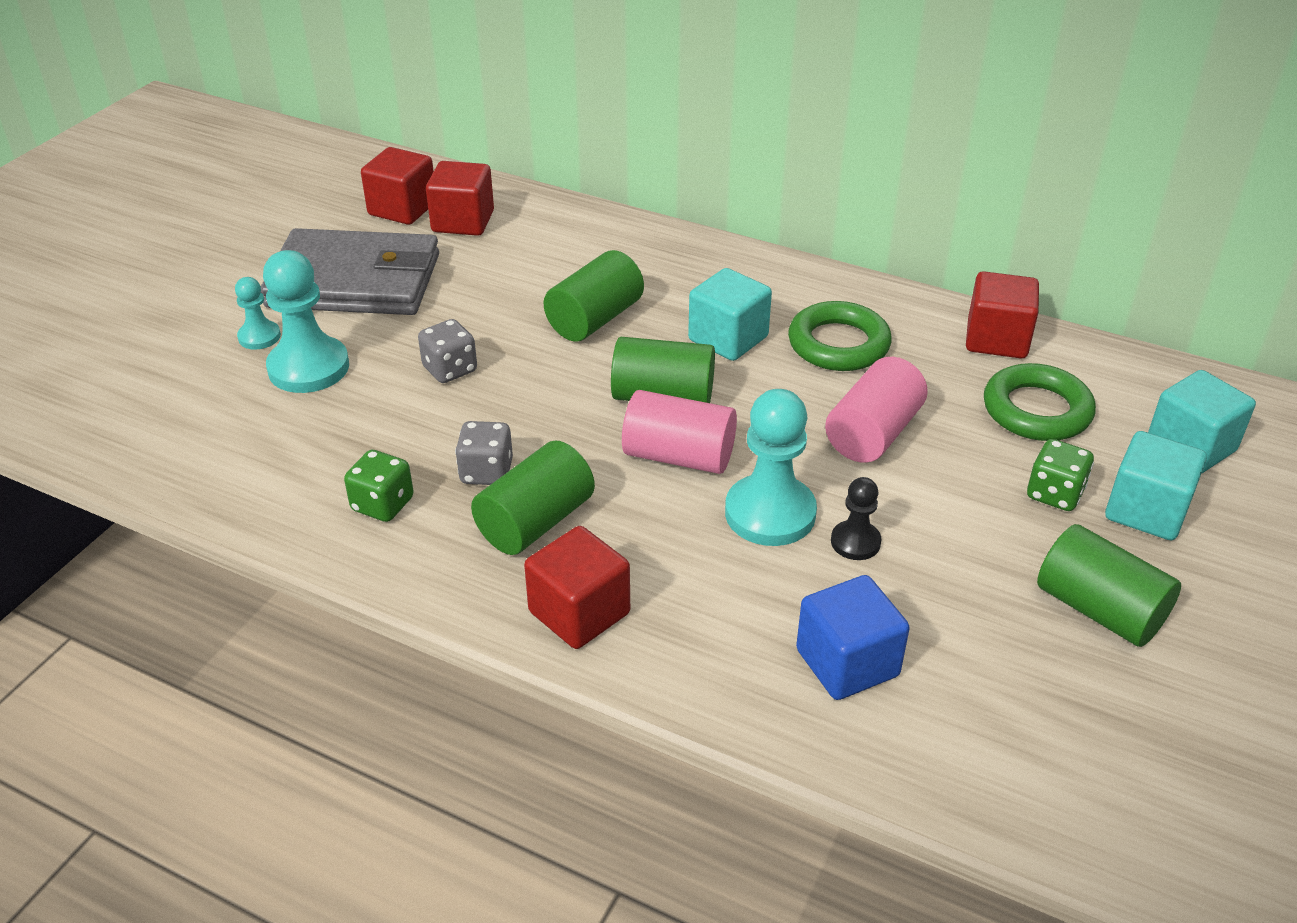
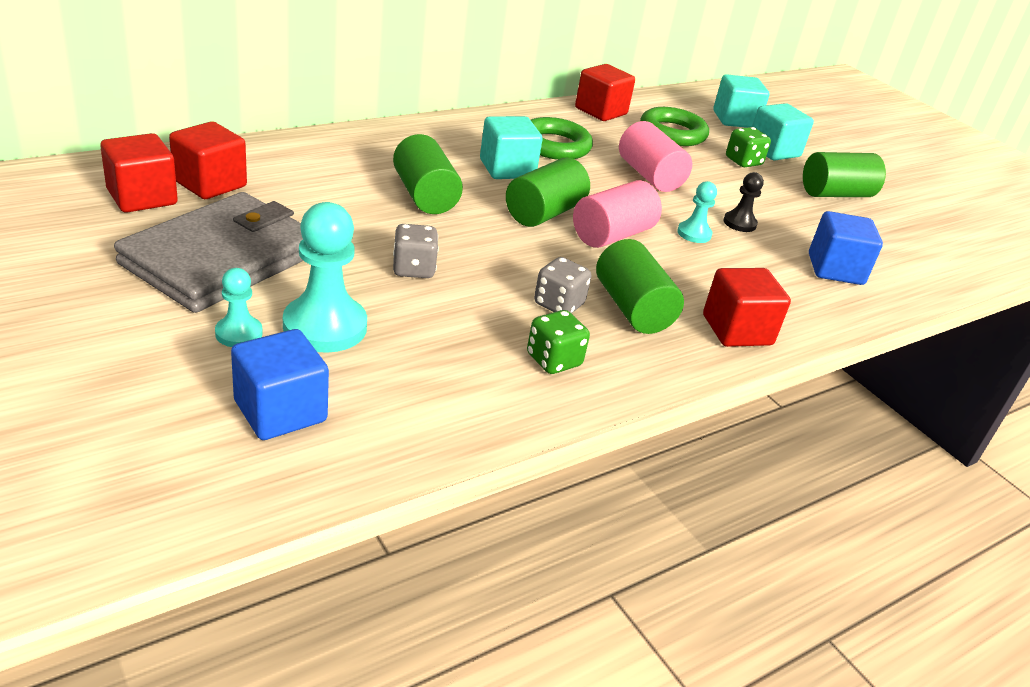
camera: 65 degrees left, 5 degrees down
turquoise pawn [725,389,817,546] -> turquoise pawn [677,181,717,243], size x0.53
none -> blue cube [231,329,329,440]

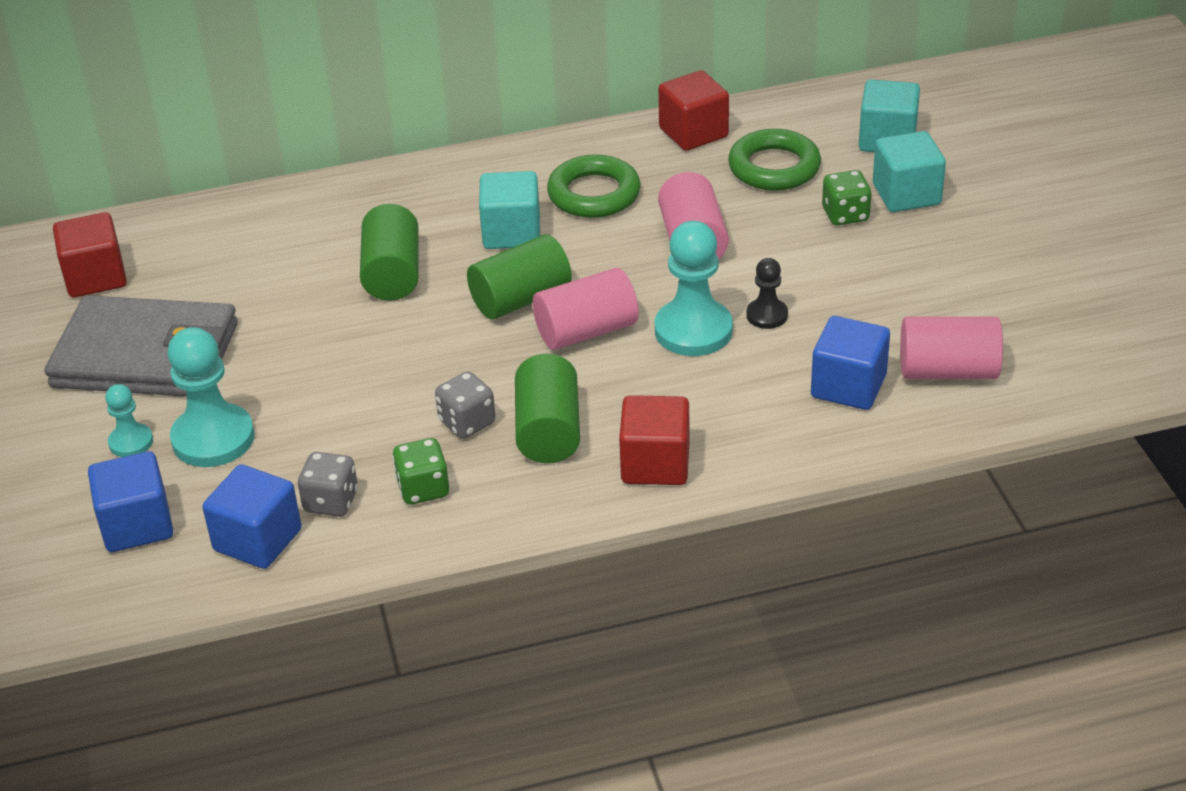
camera: 25 degrees right, 5 degrees up
grey wallet [114,192,303,313] -> grey wallet turned 45 degrees clockwise [44,295,238,397]
red cube [169,121,247,199] -> none
grey dice [393,224,439,278] -> grey dice moved to [298,452,358,516]
turquoise pawn [677,181,717,243] -> turquoise pawn [654,221,733,356], size x1.87
green cylinder [803,152,886,197] -> none
none -> blue cube [202,464,302,569]
none -> pink cylinder [900,317,1003,379]

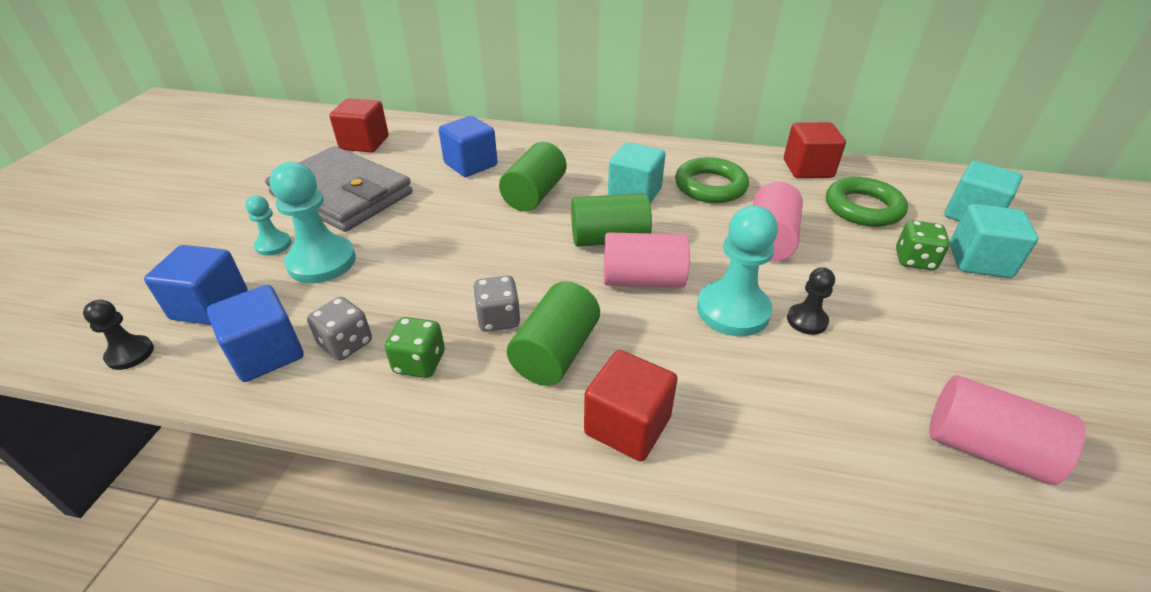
camera: 25 degrees right, 0 degrees up
blue cube [811,316,890,410] -> blue cube moved to [439,116,498,177]
none -> black pawn [83,300,154,370]

